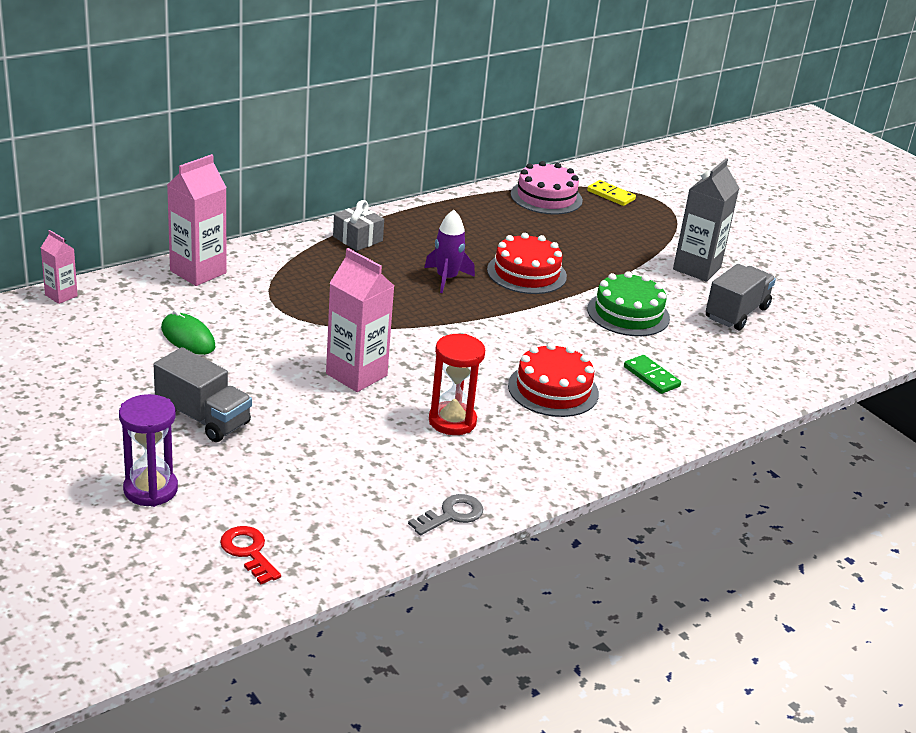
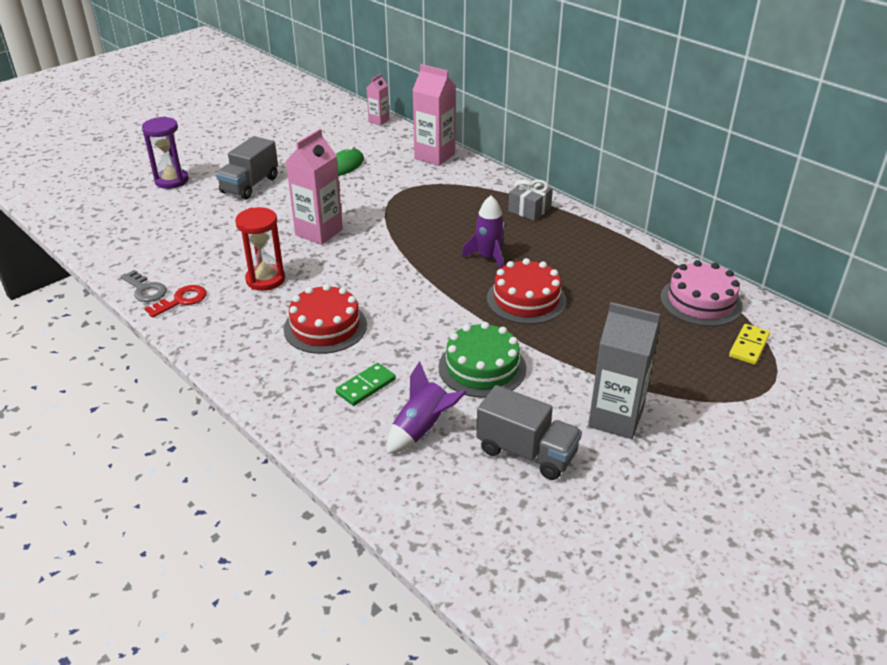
camera: 85 degrees right, 5 degrees up
red key [220,526,281,584] -> red key moved to [145,285,207,318]
none -> purple rocket [387,361,467,454]

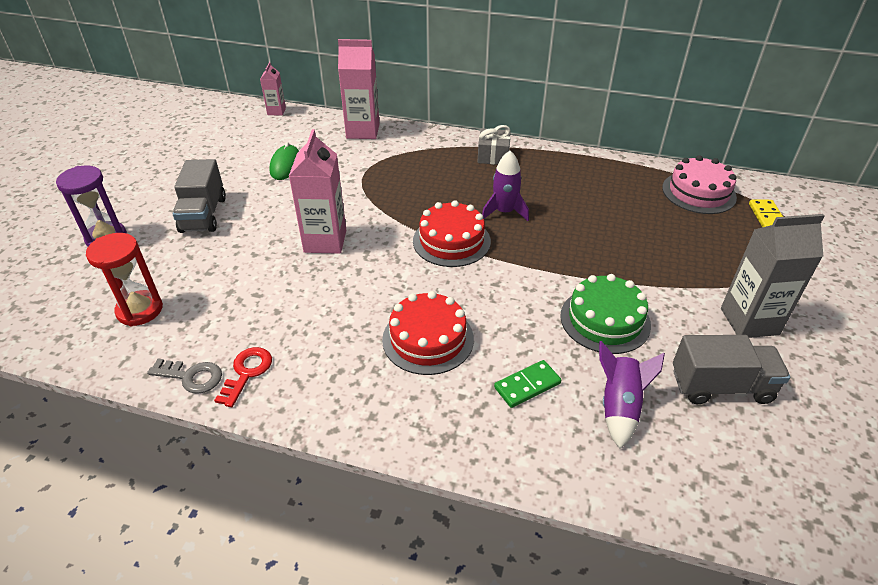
camera: 30 degrees left, 5 degrees up
red hourglass [235,207,285,291] -> red hourglass moved to [86,233,163,326]
green domino [336,363,396,406] -> green domino turned 45 degrees clockwise [494,360,561,408]
red cake [487,258,567,324] -> red cake moved to [413,200,491,267]

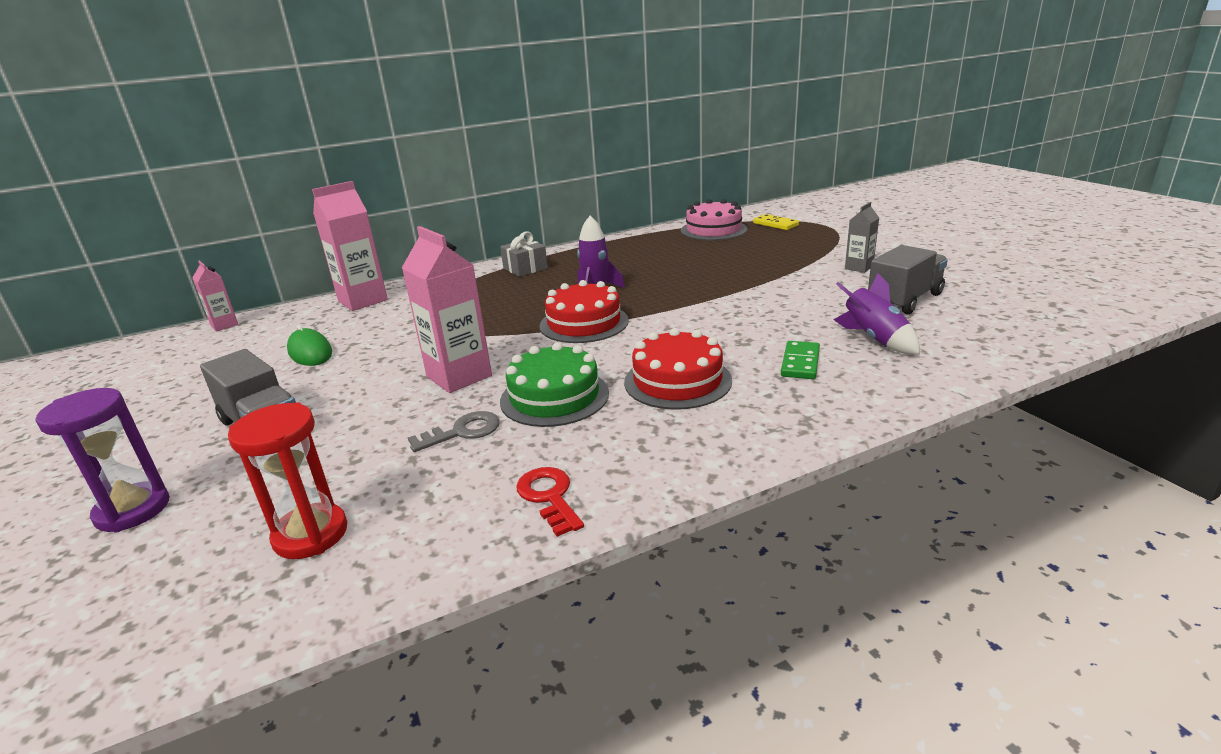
camera: 40 degrees left, 15 degrees down
grey key [147,359,222,394] -> grey key moved to [408,411,500,452]
green cake [560,274,651,354] -> green cake moved to [500,343,609,427]
grey carton [721,214,825,338] -> grey carton [845,202,879,273], size x0.54

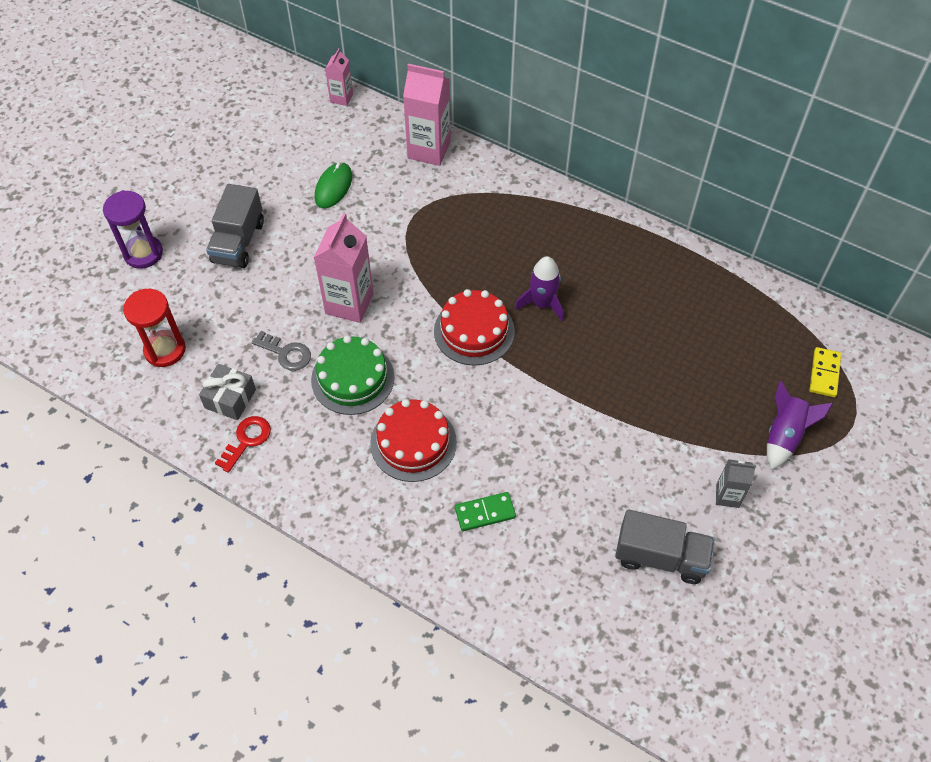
camera: 55 degrees right, 30 degrees up
grey gift [500,232,548,277] -> grey gift moved to [199,364,256,420]
pink cake [681,199,748,241] -> none
purple rocket [833,273,920,354] -> purple rocket moved to [767,381,833,470]

